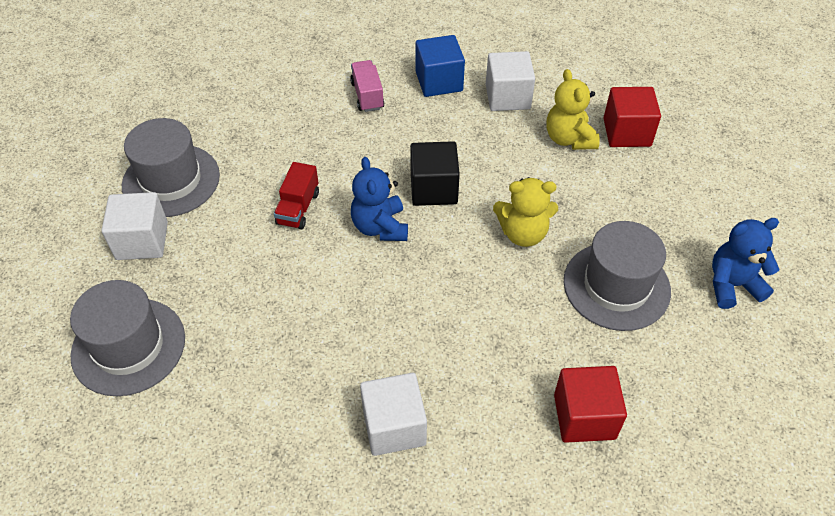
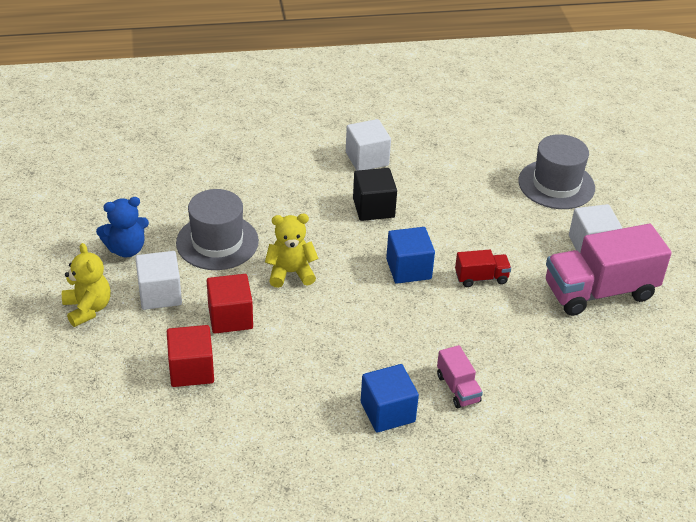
camera: 170 degrees right, 10 degrees down
grey hat [122,118,220,217] -> pink truck [546,224,672,316]
red truck [274,162,319,229] -> red truck turned 75 degrees clockwise [455,250,511,287]
blue teddy bear [351,157,408,241] -> blue cube [386,227,435,284]
black cube [410,141,460,206] -> black cube moved to [353,168,397,221]
white cube [486,51,535,111] -> white cube moved to [135,251,182,310]
yellow teddy bear [546,69,600,150] -> yellow teddy bear moved to [62,243,111,327]
red cube [554,366,627,443] -> red cube moved to [207,274,253,333]

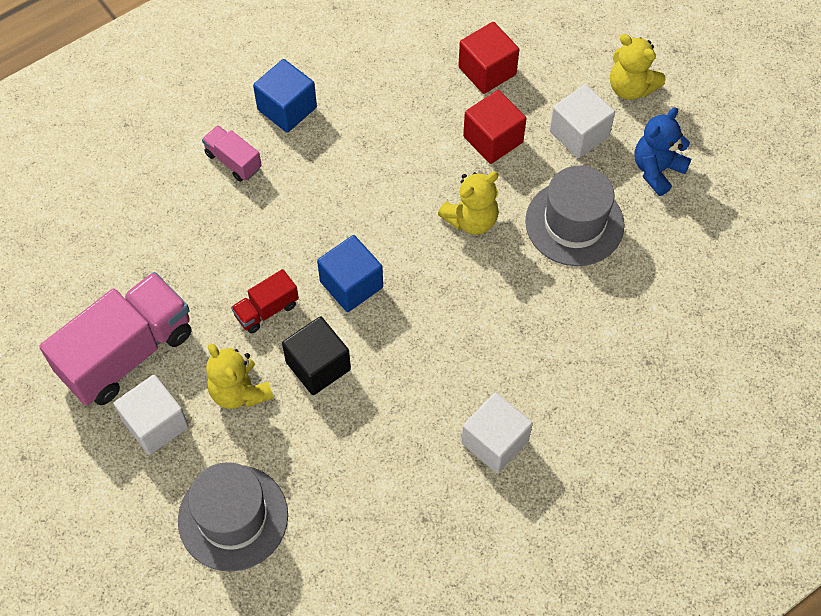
camera: 155 degrees right, 20 degrees up
black cube [353,168,397,221] -> black cube moved to [282,316,351,395]
none -> yellow teddy bear [206,344,273,409]

